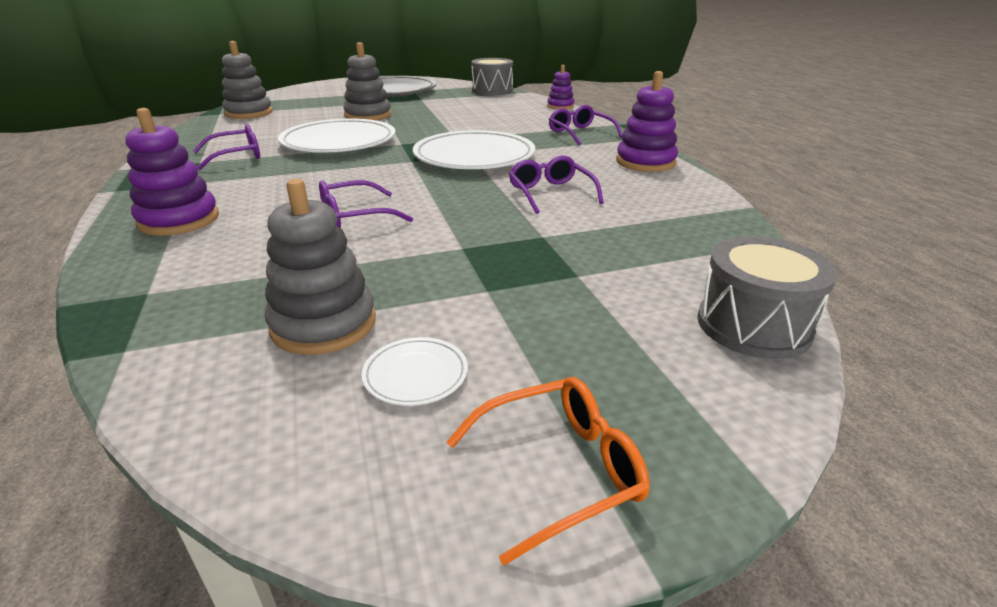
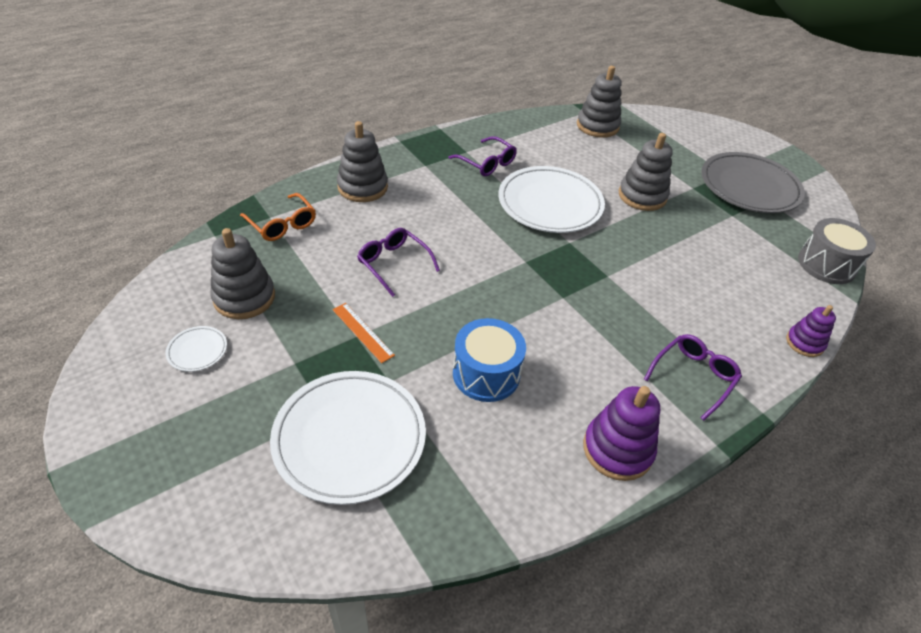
camera: 70 degrees right, 15 degrees up
purple stacking toy [125,108,219,236] -> grey stacking toy [337,121,388,202]
white plate [413,130,535,169] -> white plate moved to [270,371,426,505]
orange glasses [447,377,650,565] -> orange glasses moved to [240,193,316,241]
purple glasses [509,156,604,214] -> blue drum [453,318,526,402]
grey drum [697,236,838,359] -> none
none -> orange ruler [332,303,395,363]

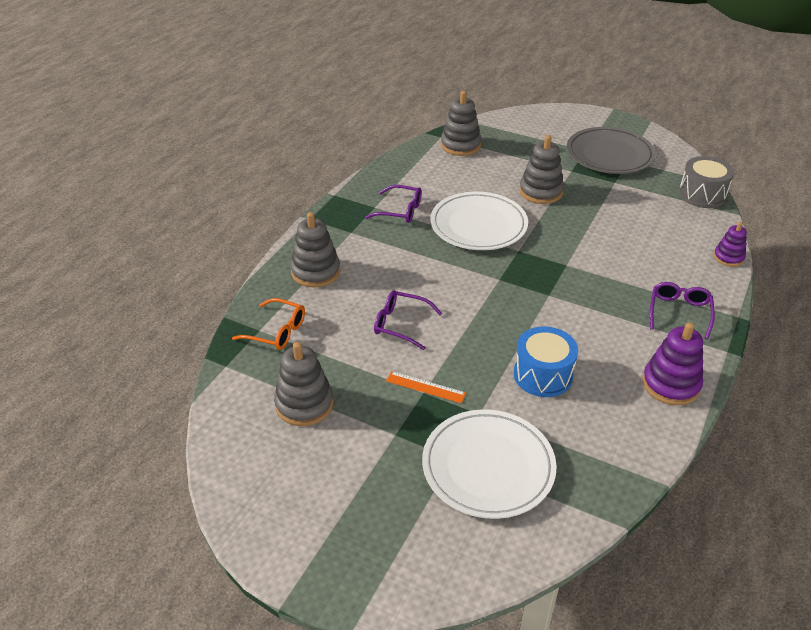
camera: 25 degrees left, 5 degrees down
white plate [165,326,227,372] -> none

